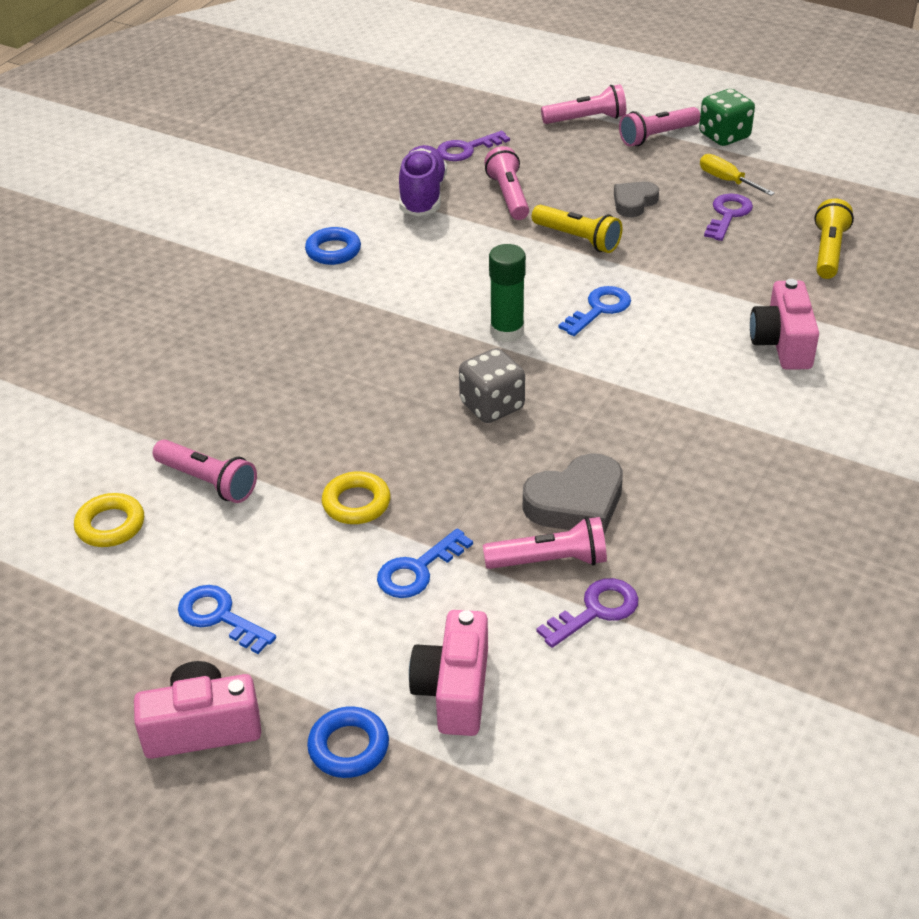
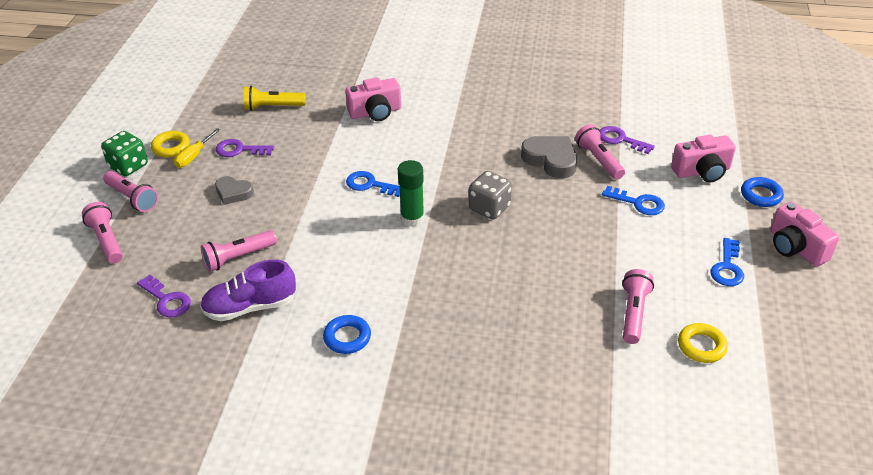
camera: 110 degrees left, 0 degrees up
yellow ring [322,471,391,524] -> yellow ring moved to [151,131,190,157]
yellow flashlight [532,205,622,253] -> none

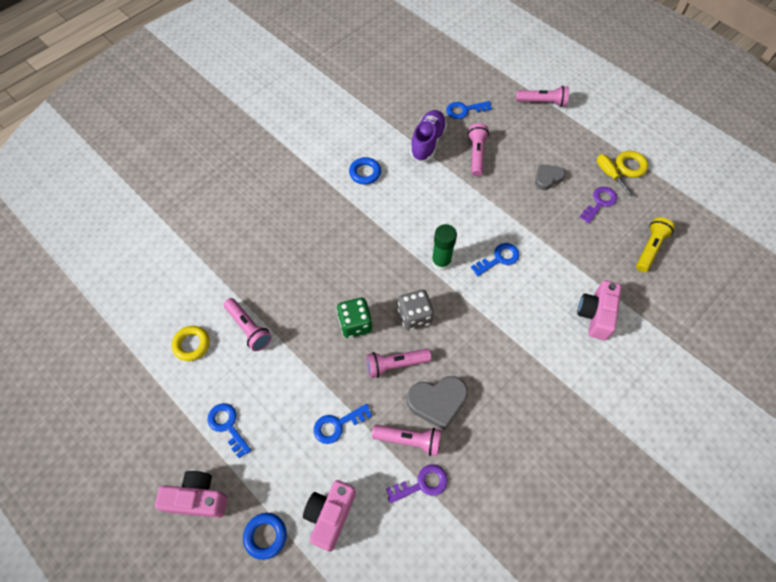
camera: 125 degrees right, 20 degrees up
green dice [101,131,148,176] -> green dice moved to [337,298,372,338]
pink flashlight [103,171,158,212] -> pink flashlight moved to [366,349,432,378]
purple key [137,275,191,317] -> blue key [446,101,492,119]

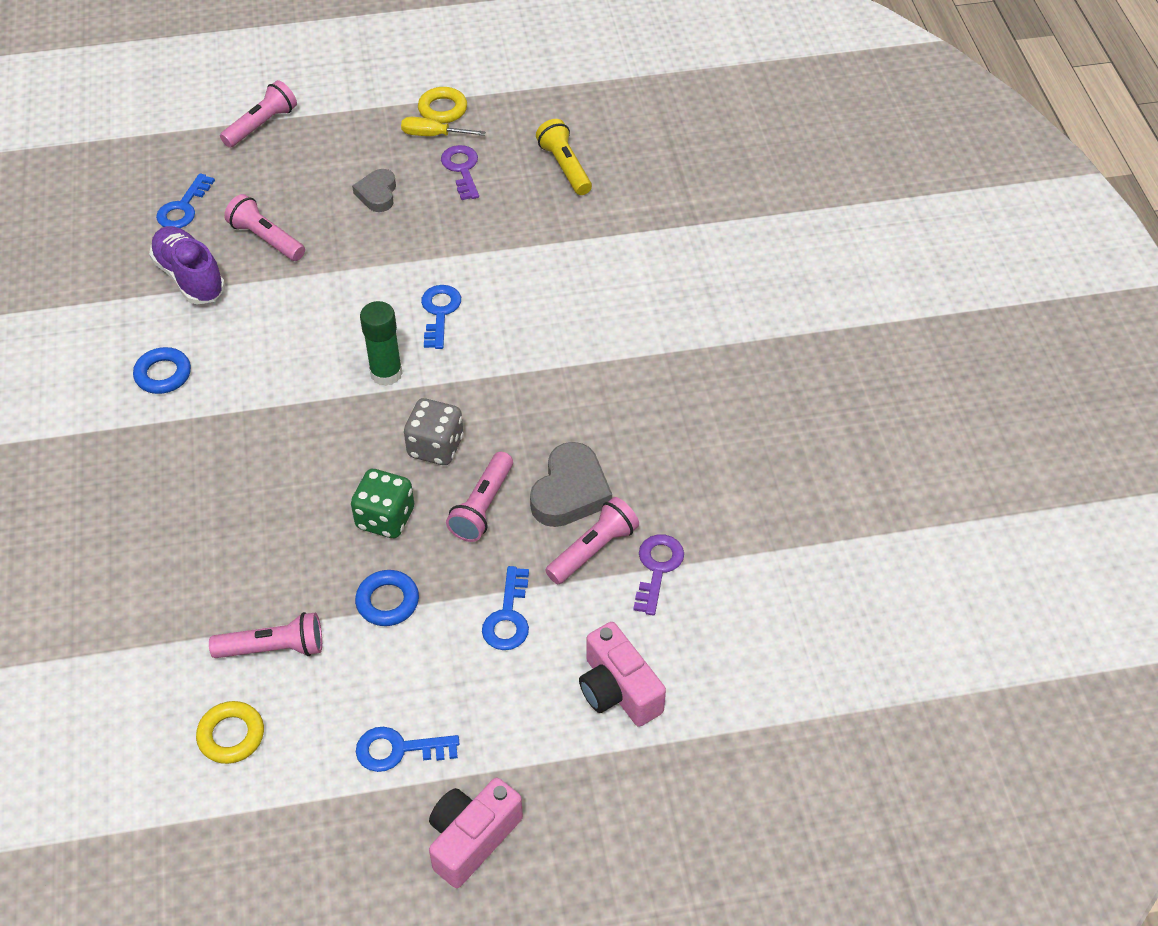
camera: 55 degrees left, 10 degrees down
blue ring [243,513,287,560] -> blue ring moved to [355,570,419,626]
pink camera [577,280,621,340] -> none

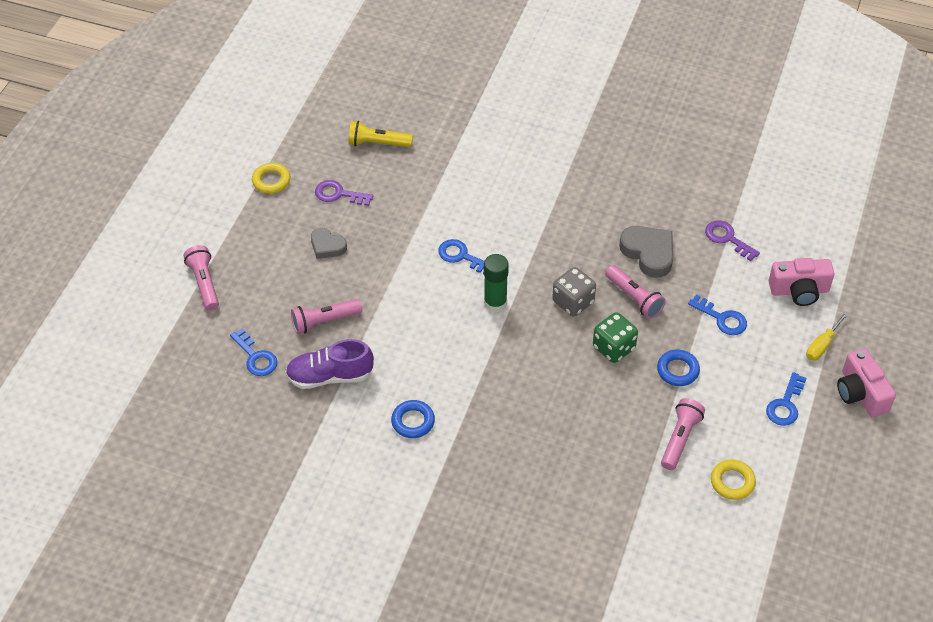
camera: 60 degrees left, 0 degrees up
yellow screwdriver [401,117,486,136] -> yellow screwdriver moved to [806,312,849,361]
pink flashlight [545,497,639,584] -> none

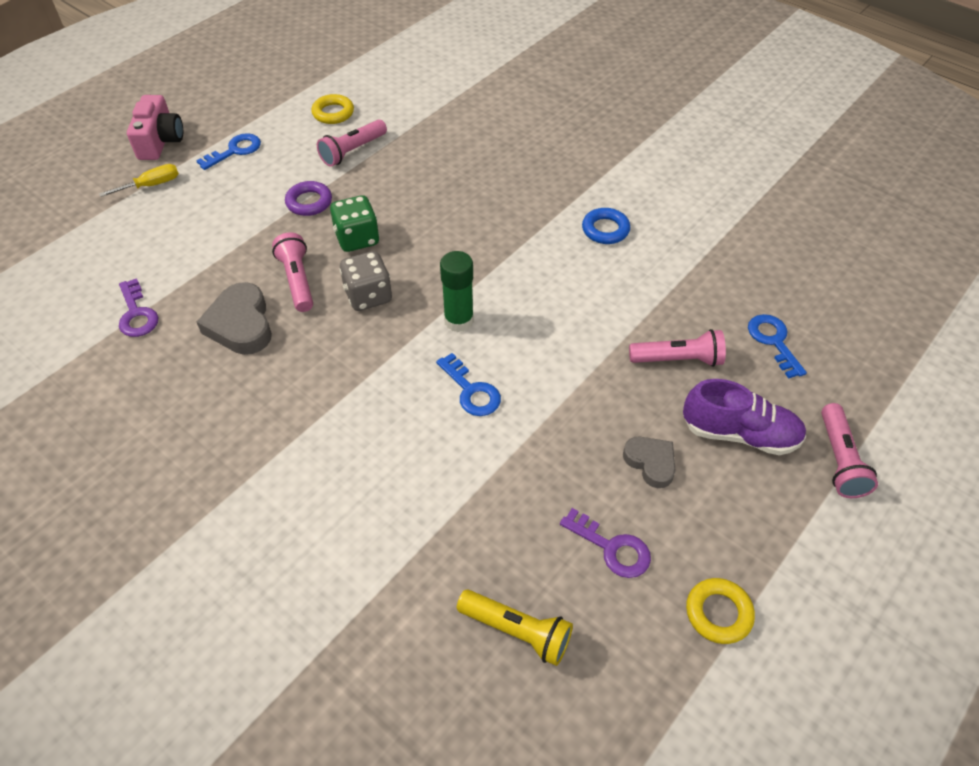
camera: 160 degrees left, 0 degrees up
purple shoe [285,339,374,389] -> purple shoe moved to [683,379,806,455]
blue ring [657,350,700,386] -> purple ring [285,181,332,216]
blue key [688,294,747,335] -> none
pink camera [769,258,834,306] -> none

